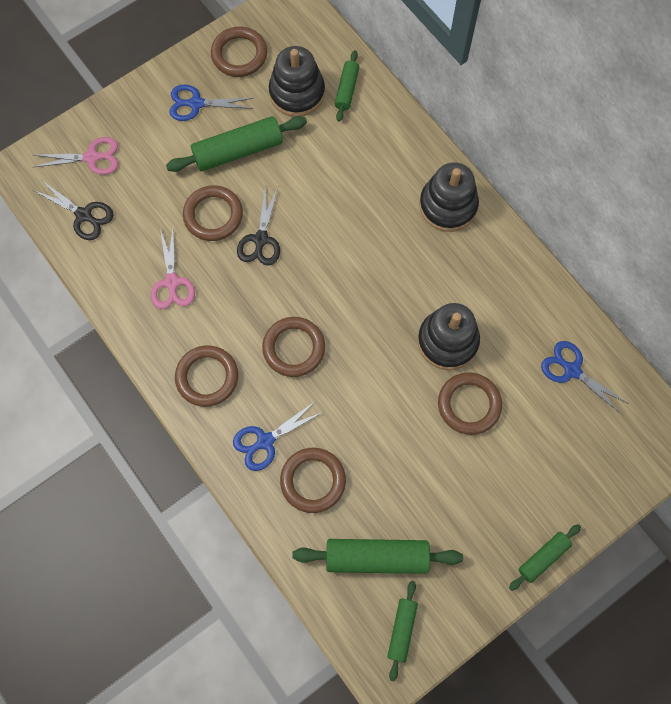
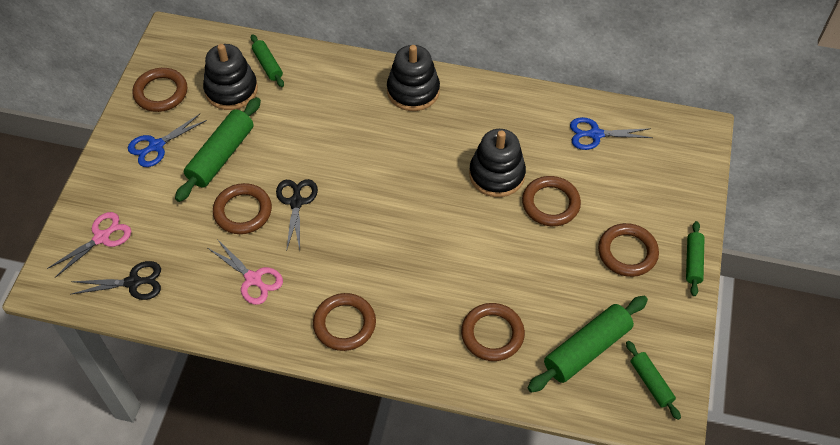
camera: 40 degrees left, 15 degrees down
blue scissors [233,402,323,471] -> none
black scissors [237,184,280,265] -> black scissors turned 150 degrees counterclockwise [276,179,318,252]
brown ring [262,317,325,377] -> brown ring moved to [598,223,659,277]

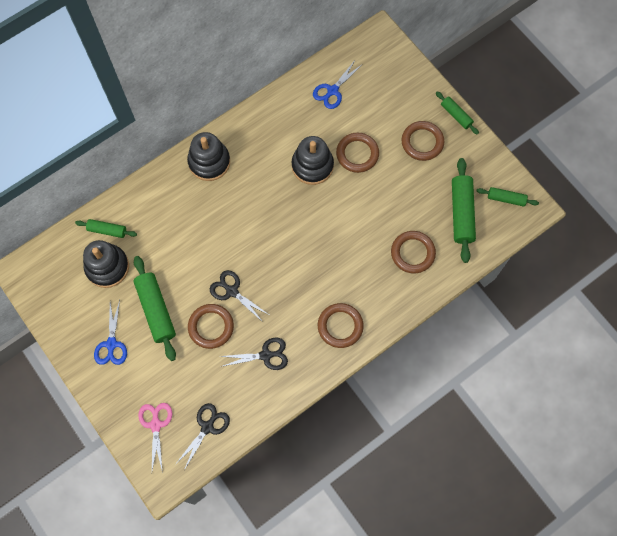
camera: 50 degrees left, 15 degrees up
brown ring [133,68,187,112] -> none
pink scissors [208,239,283,305] -> black scissors [219,338,288,370]

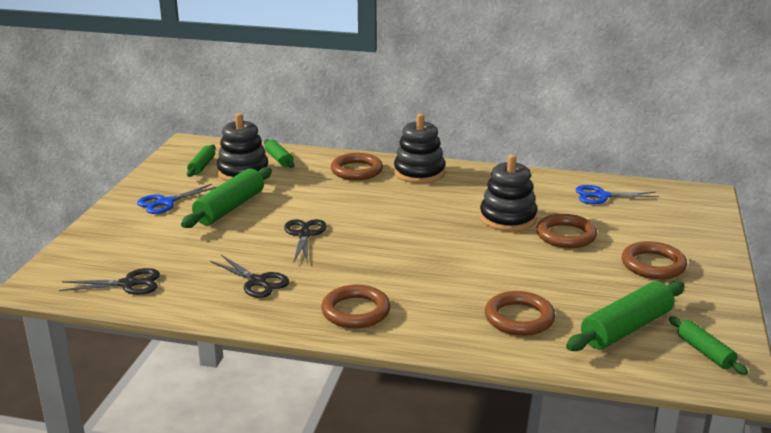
camera: 50 degrees right, 45 degrees down
pink scissors [138,403,172,473] -> none
brown ring [188,304,234,349] -> brown ring moved to [331,153,383,180]
green rolling pin [436,91,479,135] -> green rolling pin moved to [187,144,215,177]

